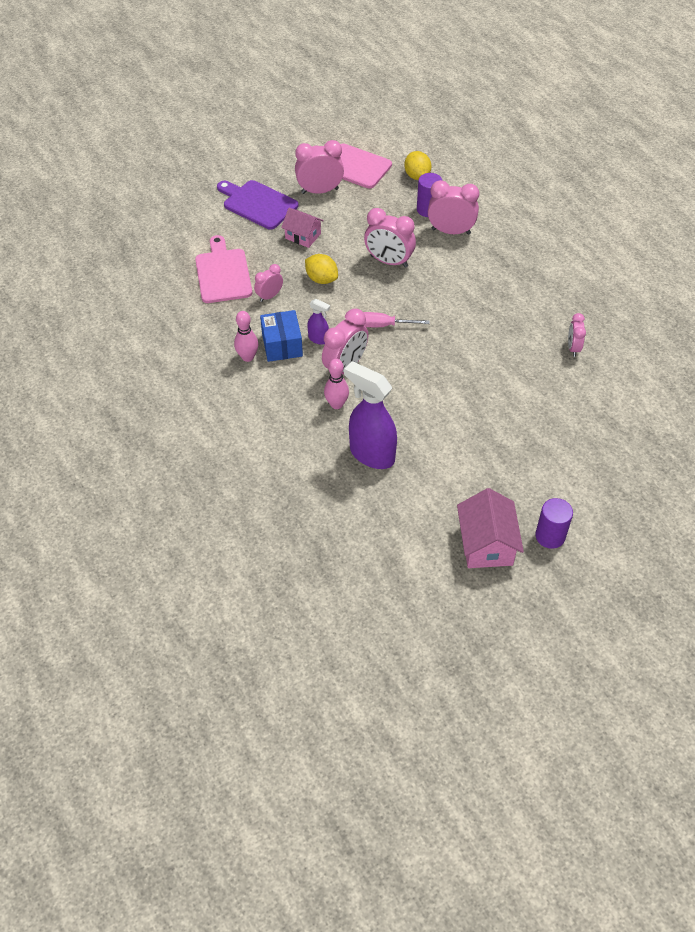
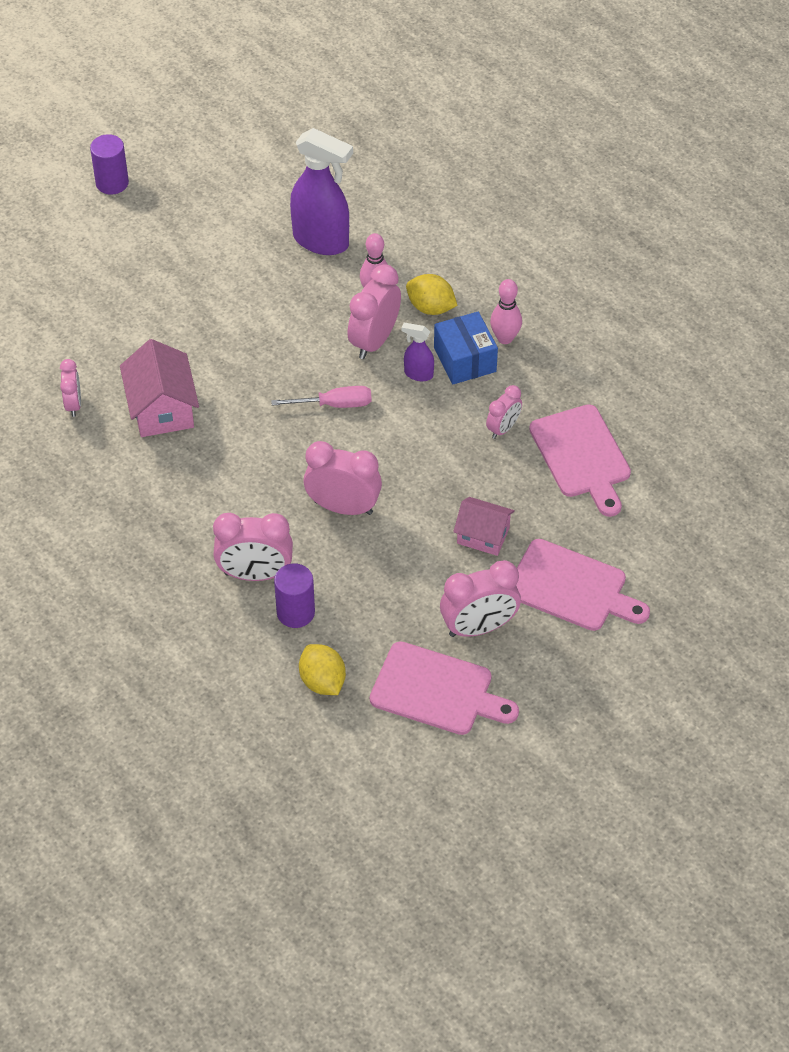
camera: 170 degrees right, 0 degrees up
purple cutting board [217,180,298,230] -> pink cutting board [516,539,650,631]
yellow lemon [305,254,338,284] -> yellow lemon moved to [406,274,458,315]
pink house [457,488,524,568] -> pink house moved to [120,339,199,437]

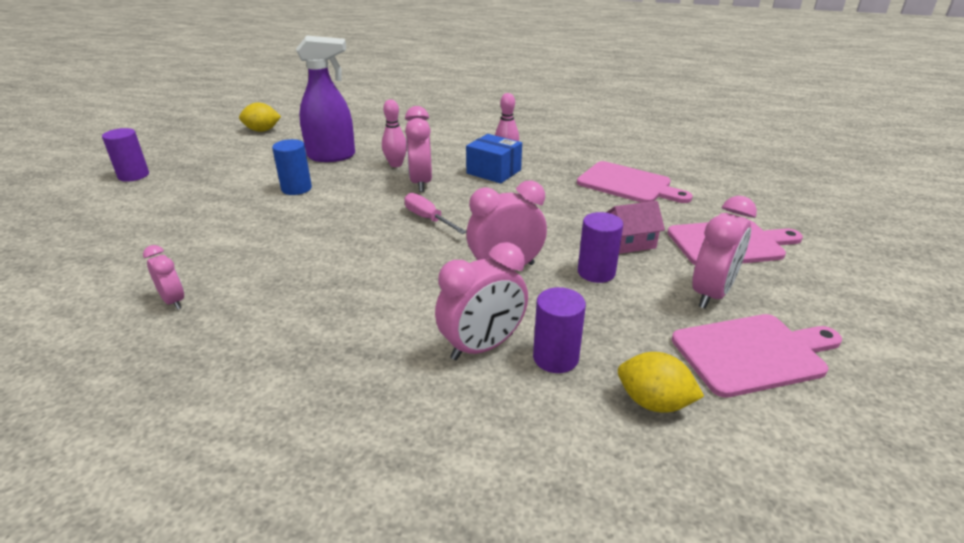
camera: 35 degrees left, 20 degrees down
pink house [120,339,199,437] -> none
pink screwdriver [271,386,372,408] -> pink screwdriver turned 90 degrees counterclockwise [405,193,467,234]
purple spray bottle [402,323,434,381] -> none
yellow lemon [406,274,458,315] -> yellow lemon moved to [239,102,281,132]
pink clock [486,385,522,439] -> none
none -> blue cylinder [272,139,312,195]
none -> purple cylinder [578,212,623,283]

